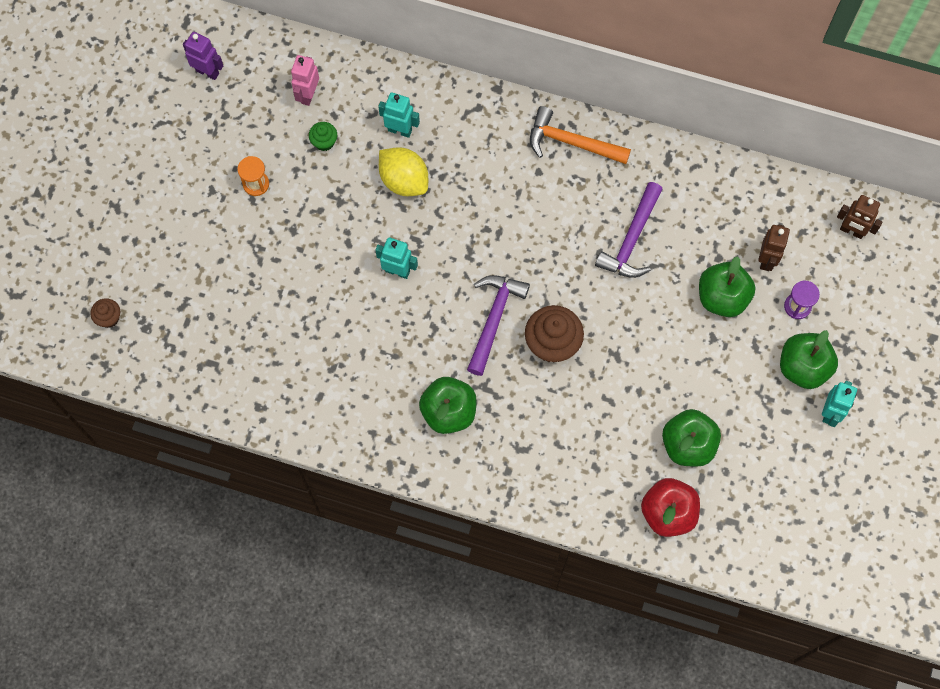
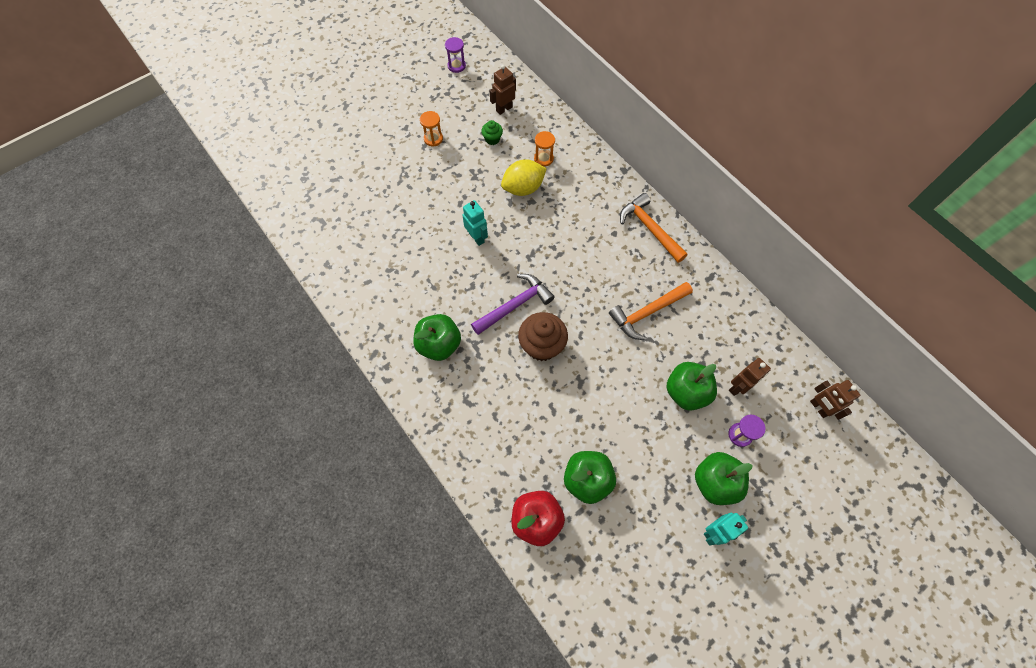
camera: 35 degrees right, 5 degrees down
brown cupcake [90,298,120,328] -> none
purple robot [183,32,223,80] -> purple hourglass [445,37,466,73]
pink robot [291,55,319,106] -> brown robot [490,65,516,115]
turquoise robot [378,92,420,138] -> orange hourglass [534,131,555,167]
yellow lemon [379,147,428,196] -> yellow lemon turned 75 degrees clockwise [501,159,547,196]
purple hammer [595,182,663,278] -> orange hammer [609,282,693,340]

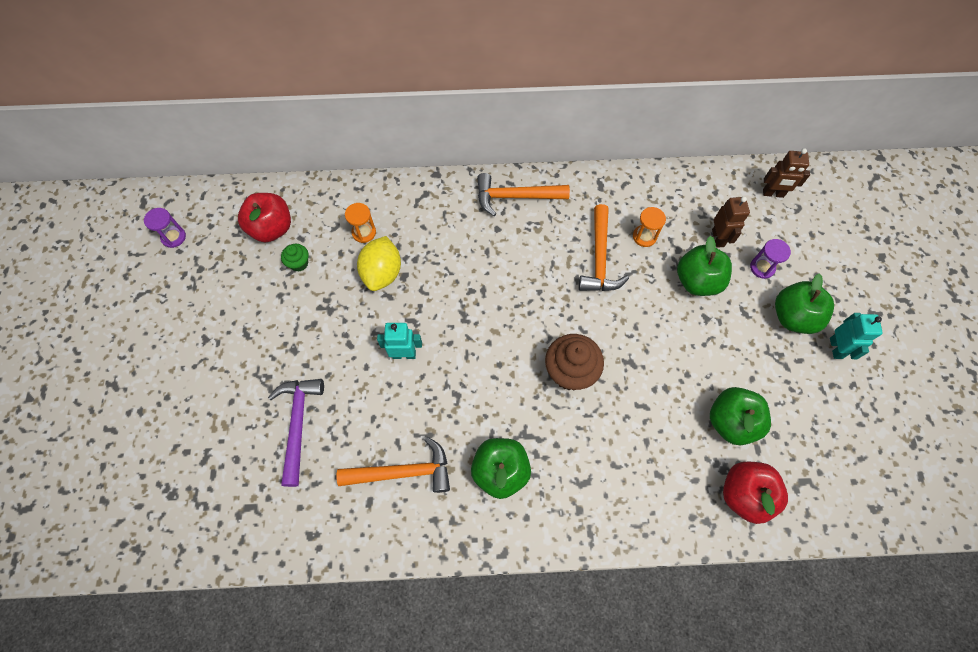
camera: 55 degrees left, 0 degrees up
orange hourglass [420,111,443,146] -> orange hourglass moved to [633,207,666,247]
purple hammer [471,274,554,335] -> purple hammer moved to [268,379,324,487]
brown robot [490,65,516,115] -> red apple [238,193,291,242]
none -> orange hammer [337,437,450,493]

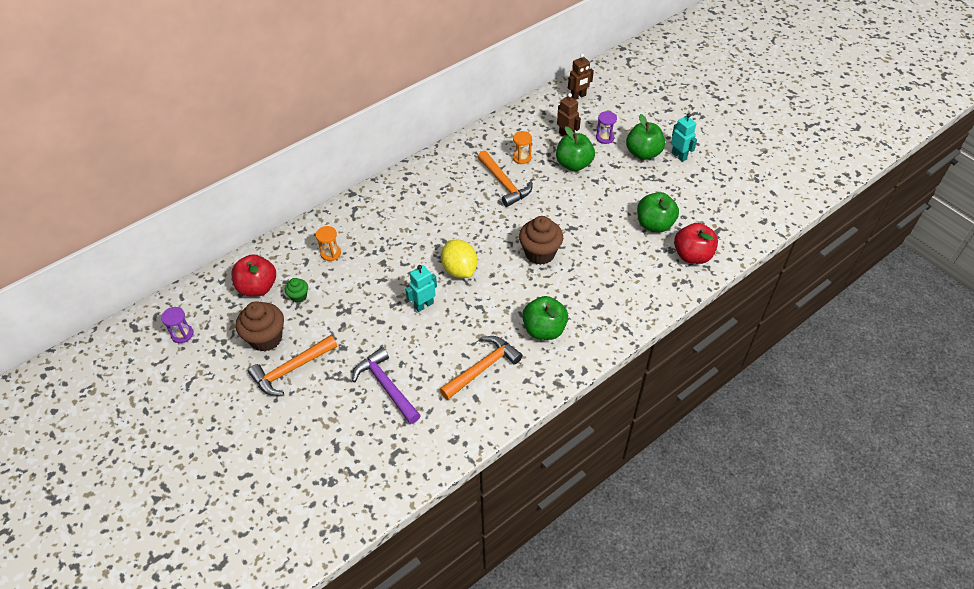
camera: 35 degrees left, 15 degrees down
yellow lemon [357,236,401,291] -> yellow lemon moved to [441,240,477,278]
orange hammer [477,173,570,216] -> orange hammer moved to [248,335,337,396]
none -> brown cupcake [236,301,284,351]

